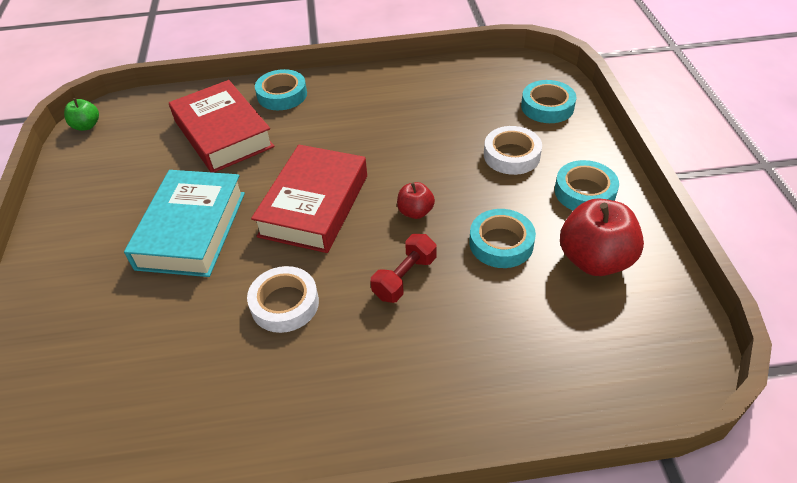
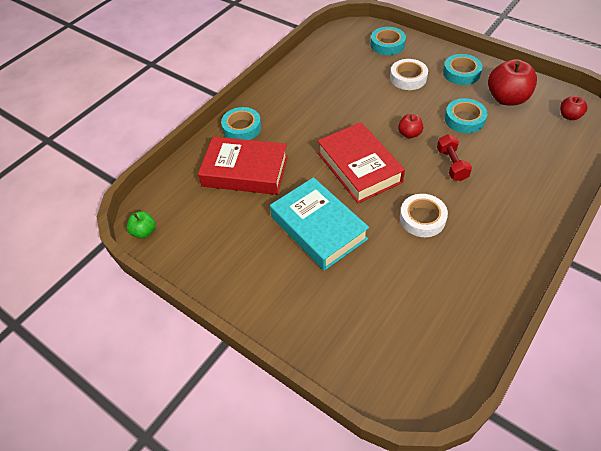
camera: 45 degrees left, 5 degrees up
none -> red apple [560,96,587,120]

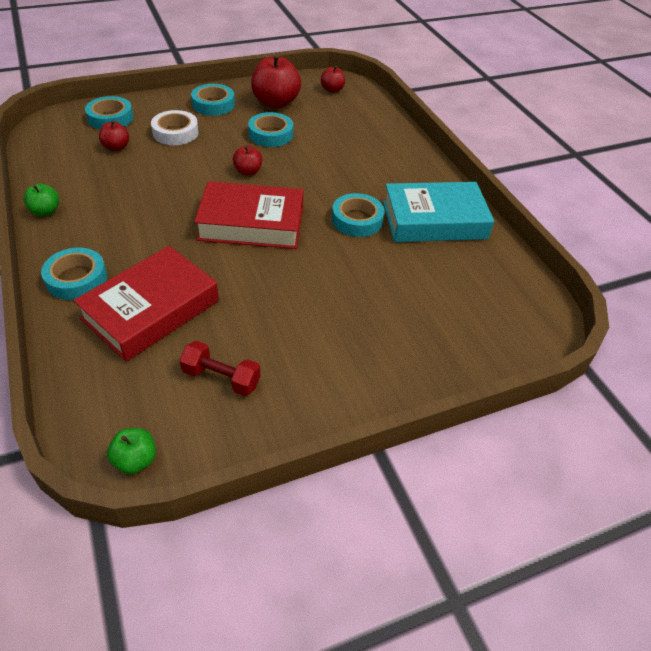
camera: 65 degrees left, 5 degrees down
turquoise book [270,177,369,271] -> turquoise book moved to [383,182,494,242]
white tape [400,194,448,237] -> turquoise tape [332,193,385,237]
red dumbbell [437,134,472,181] -> red dumbbell moved to [180,341,261,396]
none -> green apple [23,184,59,216]
none -> red apple [99,120,129,151]

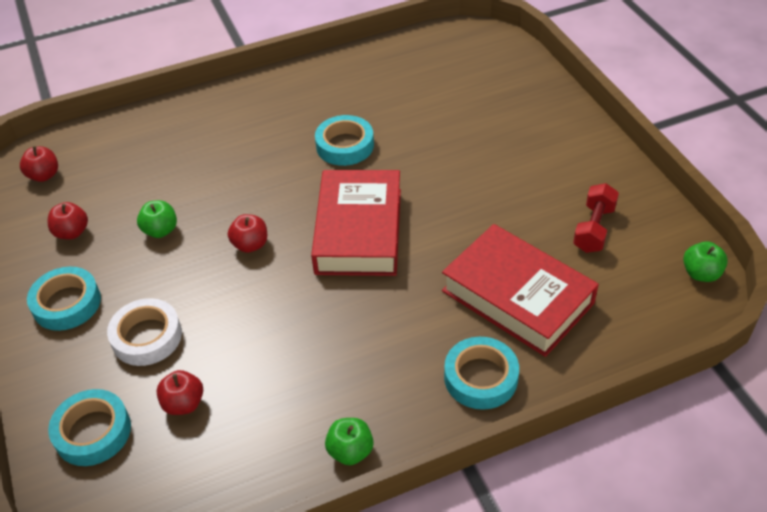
camera: 85 degrees left, 0 degrees up
turquoise tape [248,112,293,147] -> green apple [137,200,177,238]
red apple [251,54,301,108] -> red apple [48,202,88,239], size x0.52
turquoise book [383,182,494,242] -> none

